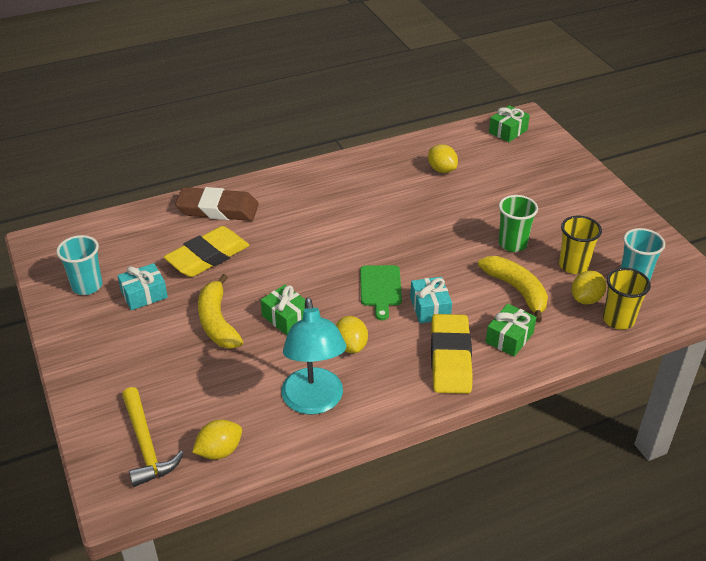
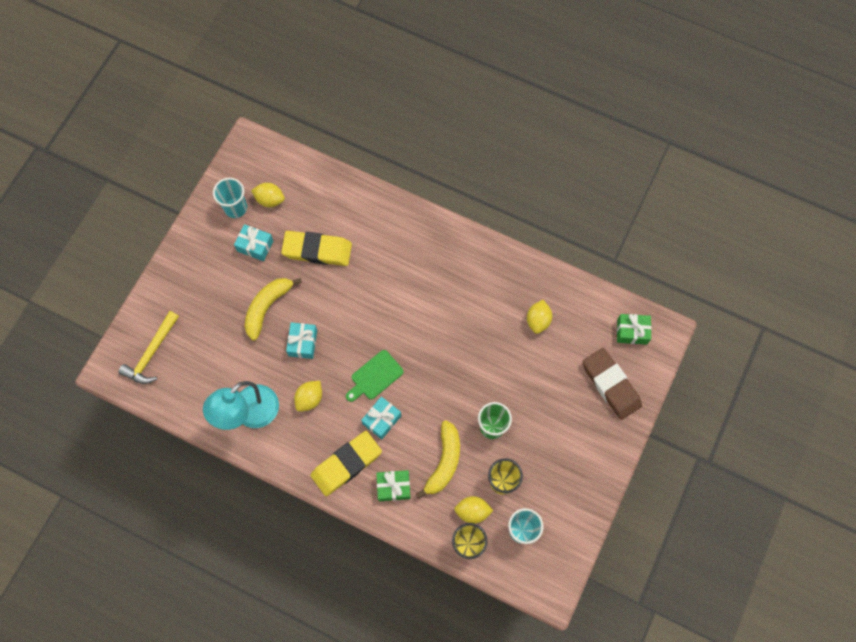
camera: 50 degrees right, 30 degrees up
brown eraser [175,187,259,221] -> brown eraser moved to [582,348,642,420]
yellow lemon [192,420,242,460] -> yellow lemon moved to [251,183,285,207]
green gift [261,285,305,335] -> turquoise gift [286,322,317,359]

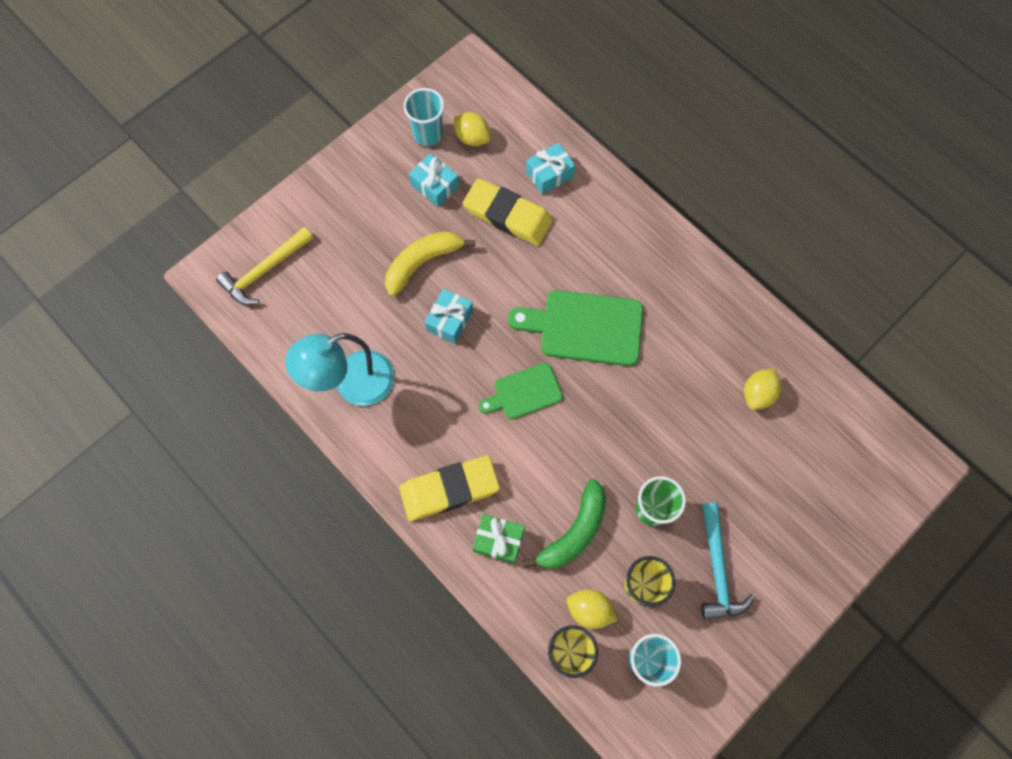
camera: 20 degrees right, 0 degrees up
yellow lemon [294,381,322,412] -> none
turquoise gift [361,397,401,440] -> turquoise gift moved to [526,143,575,194]
yellow banana [416,420,460,499] -> green banana [523,479,606,569]
brown eraser [582,348,642,420] -> none
green gift [617,314,652,345] -> none
none -> green cutting board [508,290,643,366]
none -> turquoise hammer [701,502,755,620]

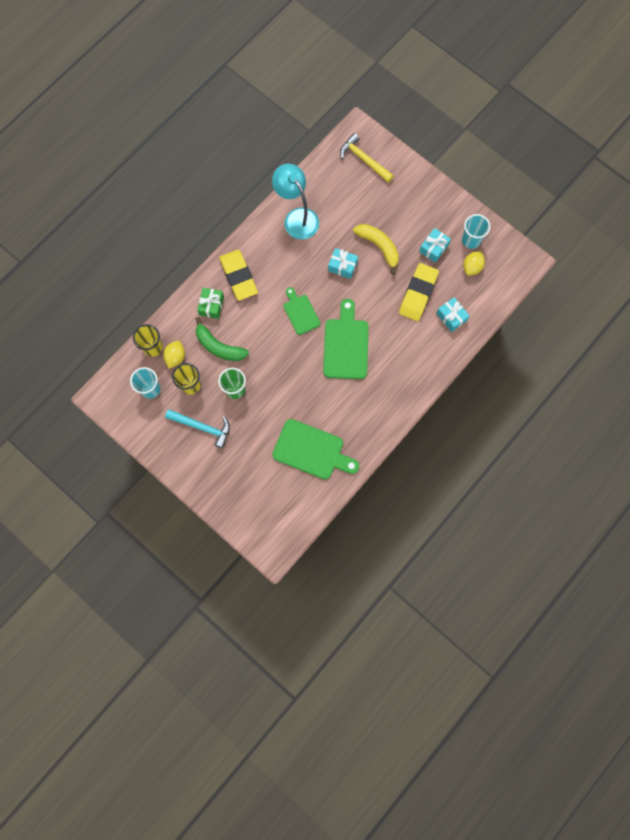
camera: 85 degrees right, 5 degrees up
turquoise hammer [701,502,755,620] -> turquoise hammer turned 150 degrees counterclockwise [165,409,230,448]
yellow lemon [744,368,781,410] -> green cutting board [272,419,359,480]

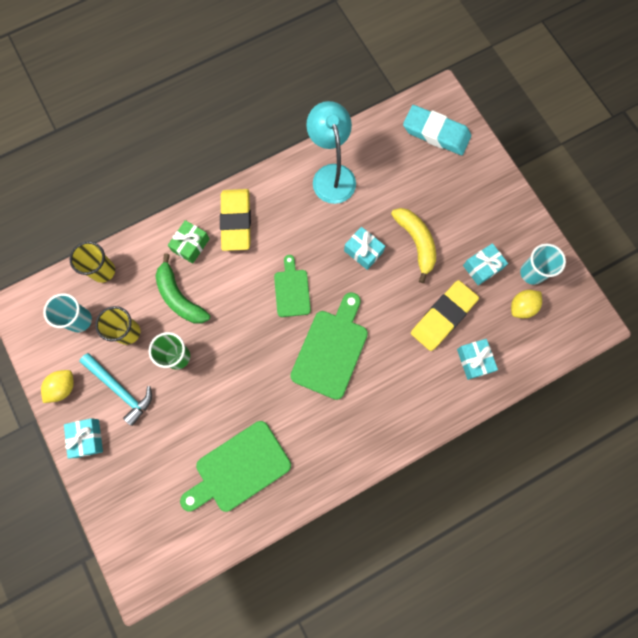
camera: 20 degrees right, 0 degrees up
yellow lemon [163,341,185,369] -> yellow lemon moved to [41,370,74,403]
green cutting board [272,419,359,480] -> green cutting board turned 105 degrees clockwise [180,421,291,512]
yellow hammer [340,133,393,182] -> turquoise eraser [403,105,471,155]
none -> turquoise gift [64,418,103,459]

